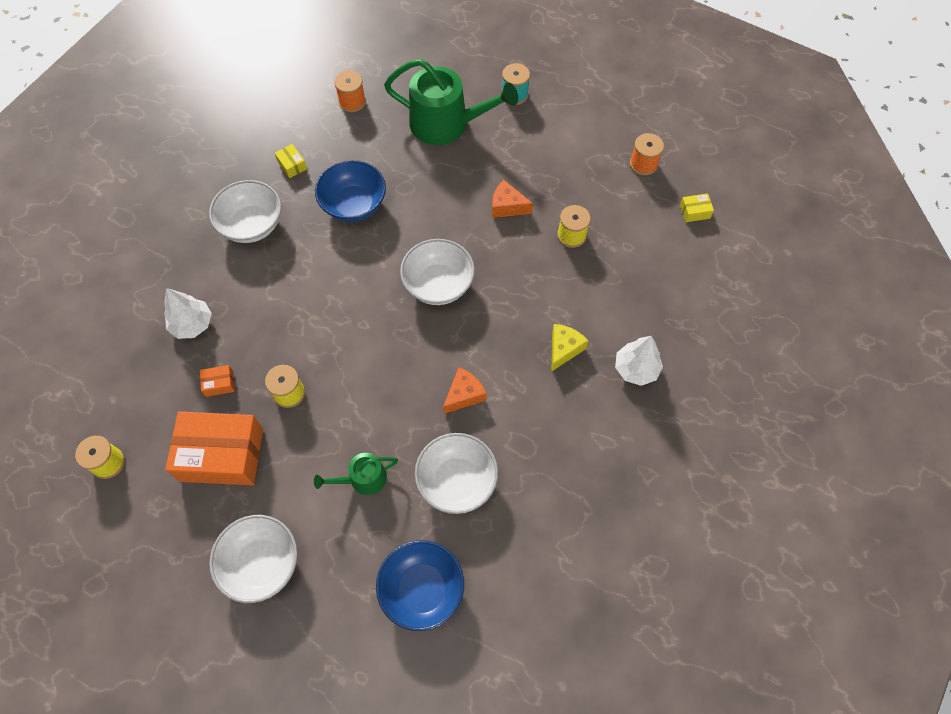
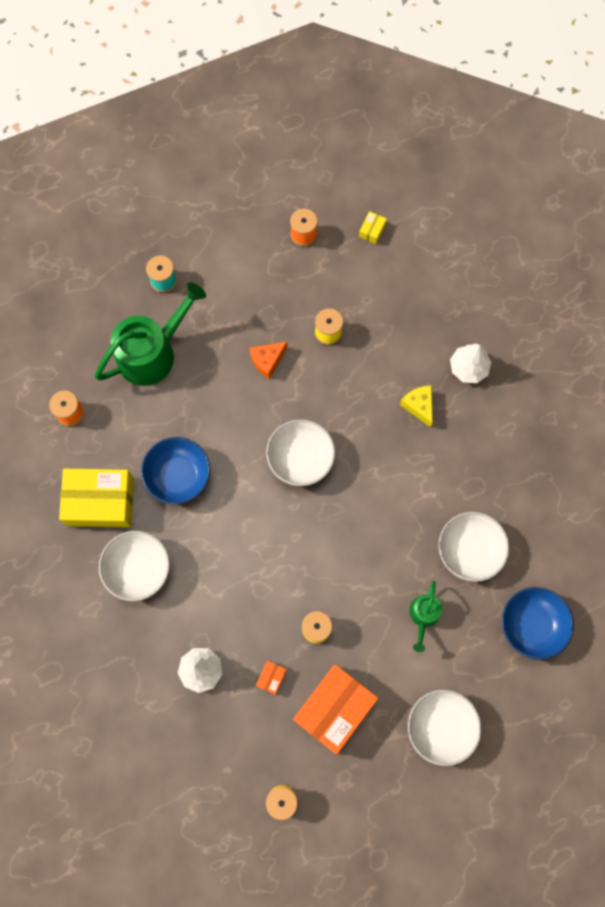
camera: 55 degrees left, 10 degrees up
yellow box [275,144,307,178] -> yellow box [59,469,134,527], size x2.48
orange cheese [443,367,486,414] -> none

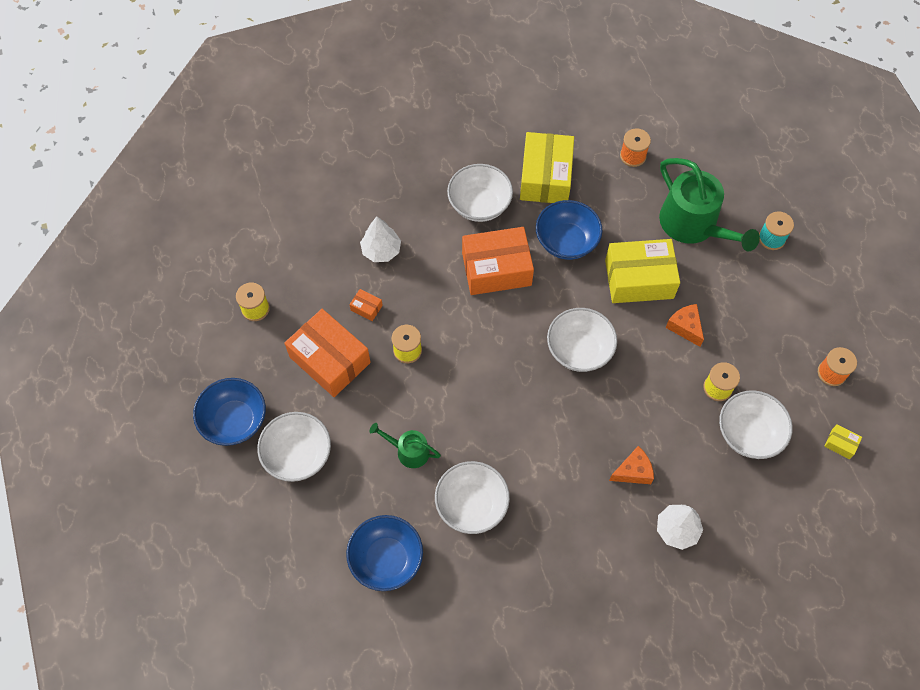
camera: 95 degrees right, 10 degrees down
yellow cheese [400,385,433,428] -> orange cheese [609,446,654,484]
none -> blue bowl [193,378,266,446]
none -> orange box [462,227,534,295]
none -> yellow box [605,239,680,303]
none -> white bowl [719,390,793,459]

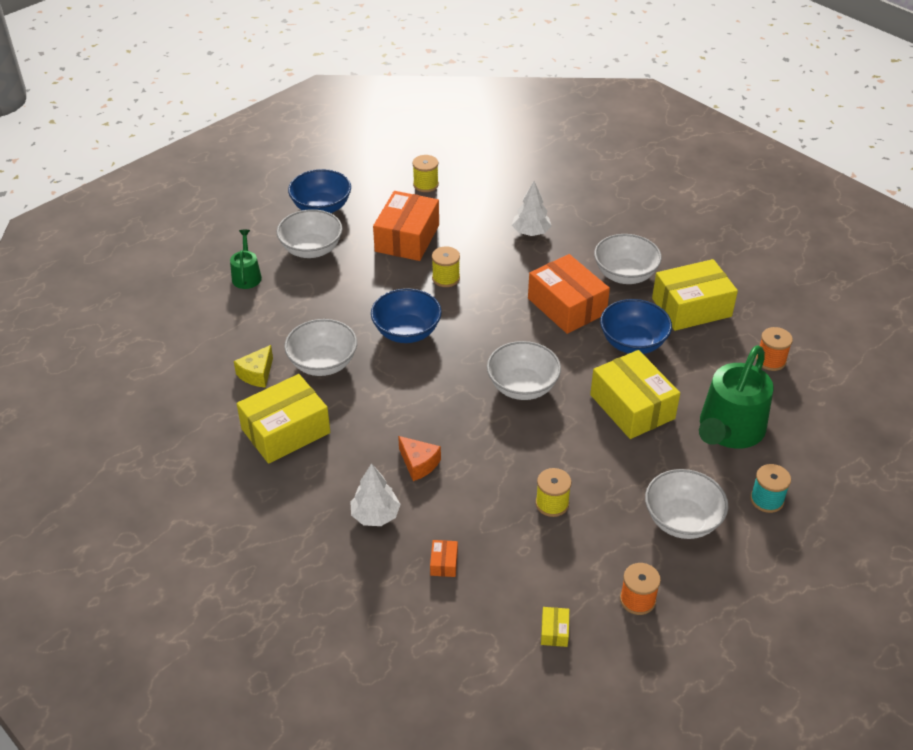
camera: 65 degrees right, 20 degrees down
blue bowl [346,515,423,591] -> blue bowl moved to [371,288,442,343]
orange box [349,289,383,321] -> orange box moved to [430,540,458,577]
green watering can [369,423,441,468] -> green watering can moved to [230,230,262,289]
orange cheese [666,304,704,347] -> none
white bowl [719,390,793,459] -> white bowl moved to [645,469,729,539]
none -> yellow cheese [234,345,273,388]
none -> yellow box [237,374,330,464]

